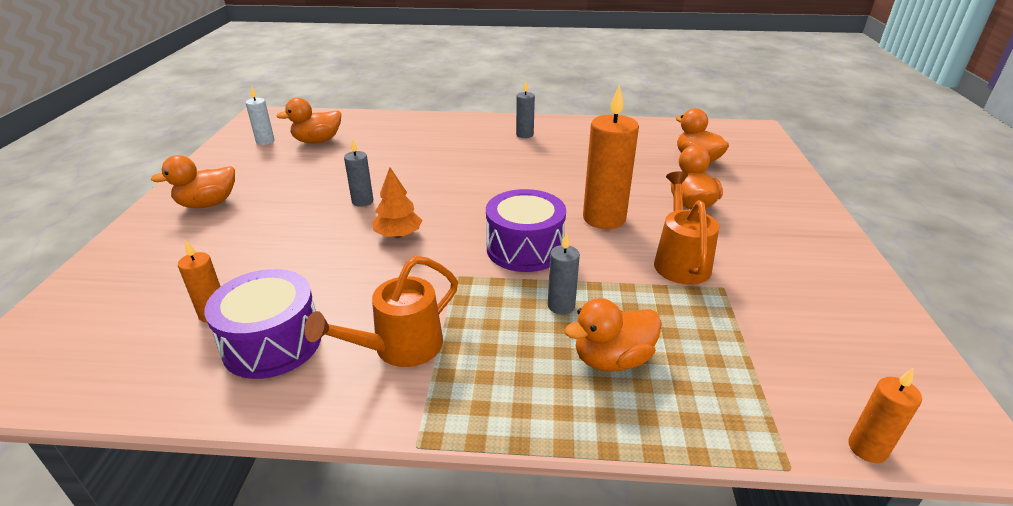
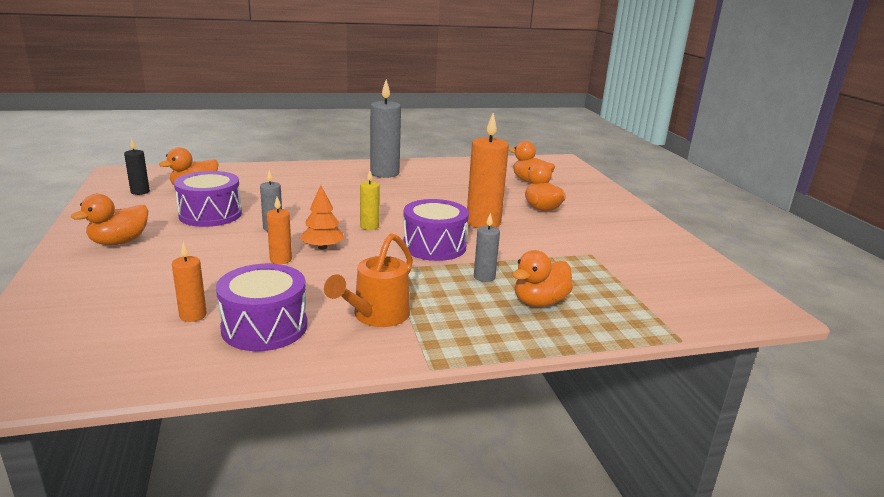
camera: 20 degrees left, 10 degrees down
white candle [246,86,275,145] -> black candle [124,138,150,195]
grey candle [516,81,535,138] -> grey candle [370,79,401,178], size x1.92
orange watering can [654,171,719,285] -> none
orange candle [848,368,922,463] -> orange candle moved to [267,197,292,264]
none -> purple drum [174,171,242,227]
none -> yellow candle [360,170,380,230]

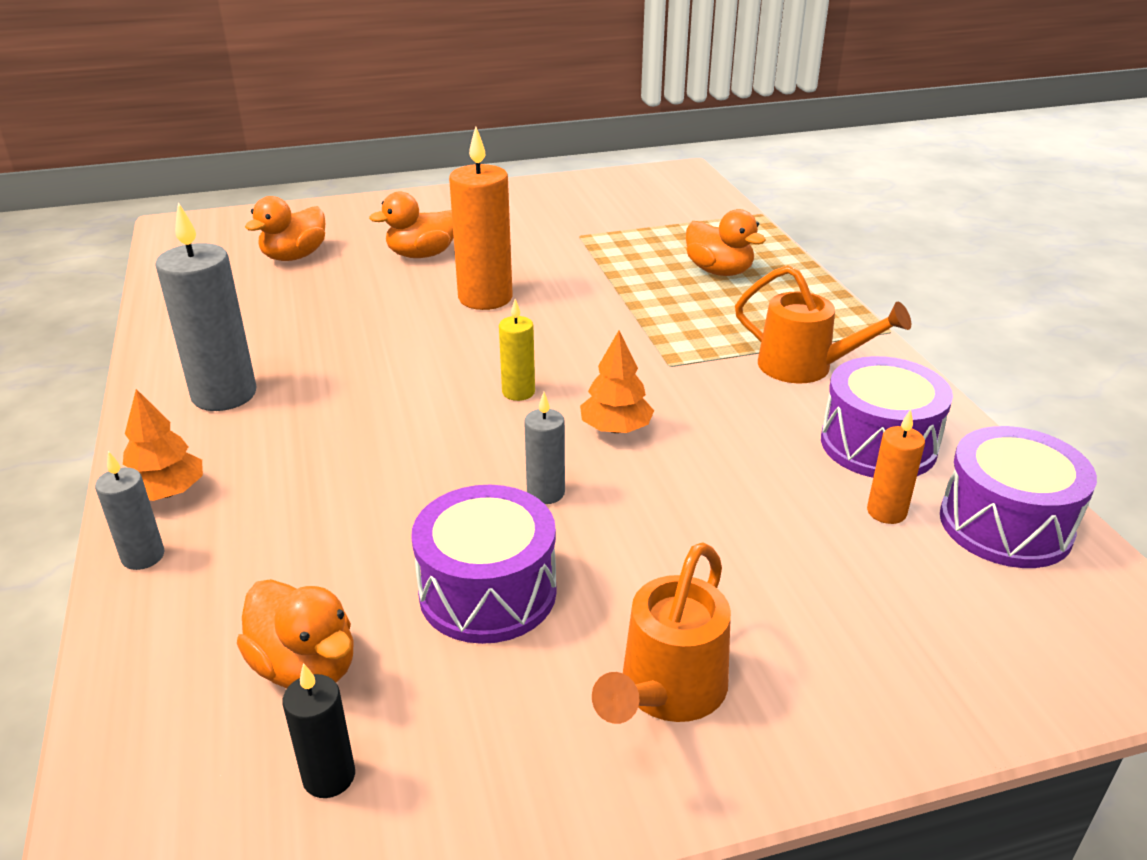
camera: 90 degrees left, 10 degrees up
orange duck [71,194,148,245] -> orange watering can [592,542,731,724]
orange candle [267,197,292,264] -> none
purple drum [403,199,469,261] -> purple drum moved to [940,426,1097,568]
grey candle [474,212,500,282] -> grey candle moved to [95,451,165,570]
none -> orange tree [123,389,203,501]

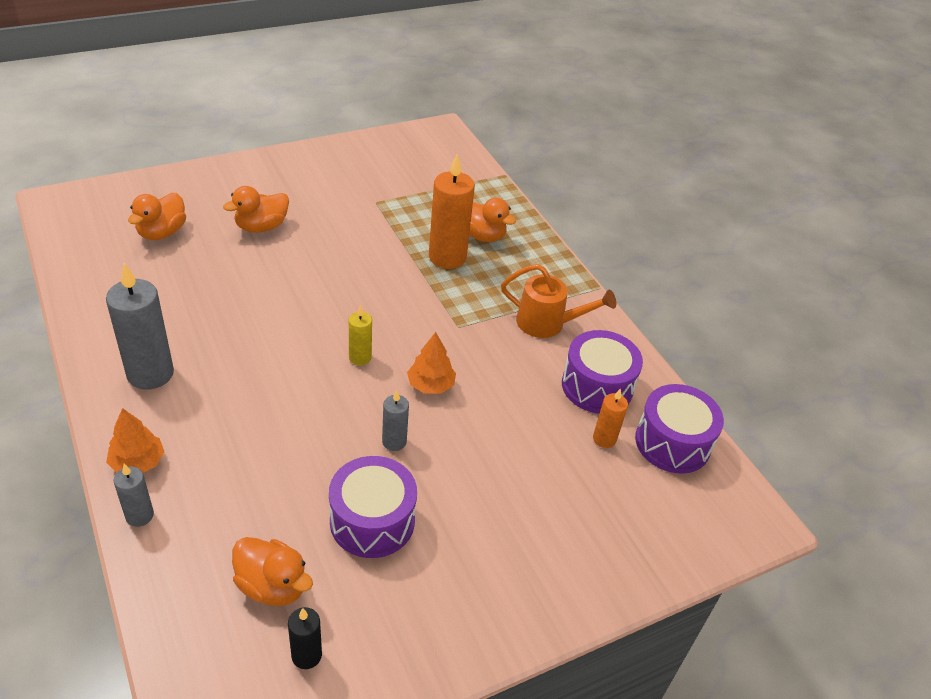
camera: 15 degrees left, 10 degrees up
orange candle [449,127,513,310] -> orange candle moved to [429,154,475,269]
orange watering can [592,542,731,724] -> none

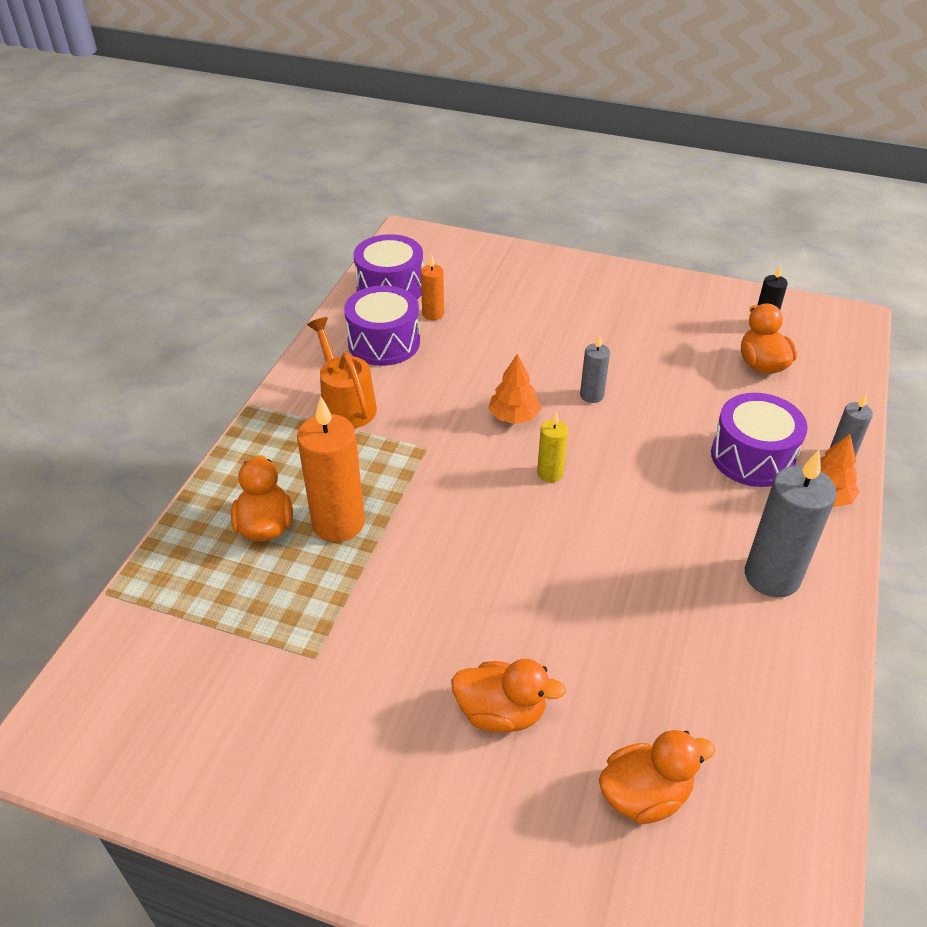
camera: 130 degrees left, 0 degrees up
purple drum [329,456,417,558] -> purple drum moved to [711,393,808,487]

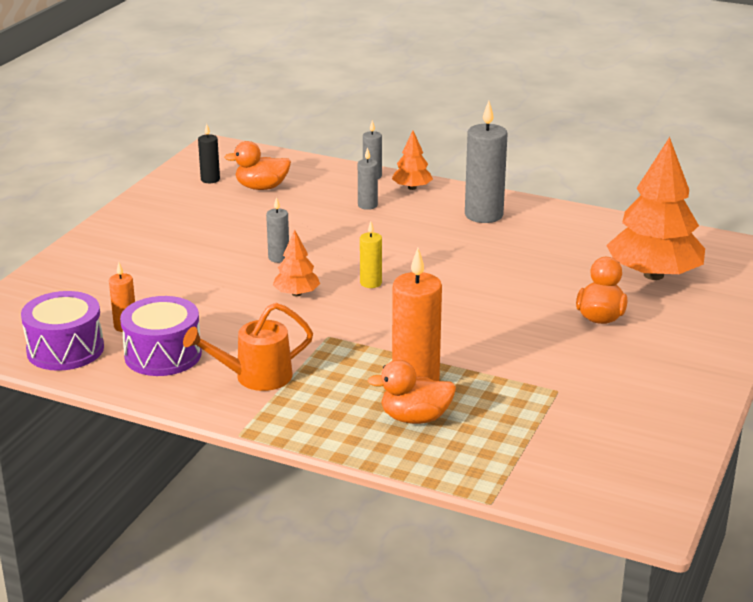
camera: 85 degrees left, 15 degrees down
orange duck [599,730,715,824] -> orange tree [606,137,705,280]
purple drum [711,393,808,487] -> grey candle [358,148,378,210]

